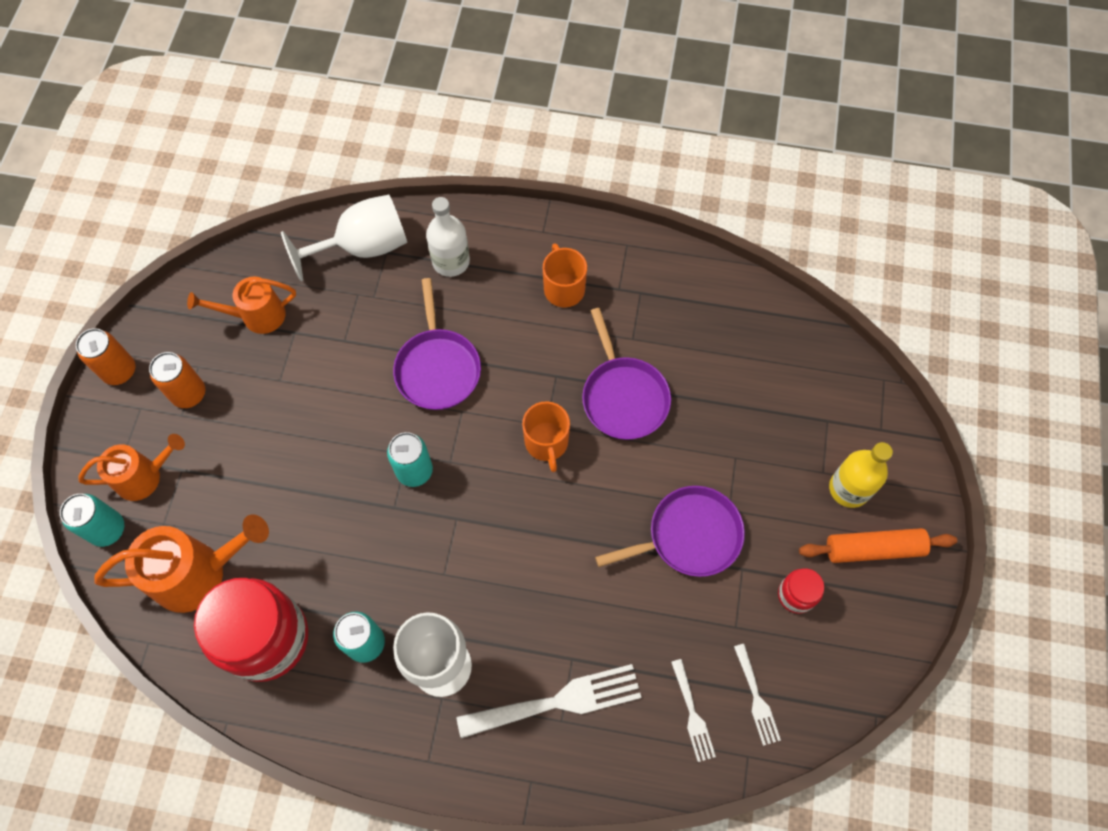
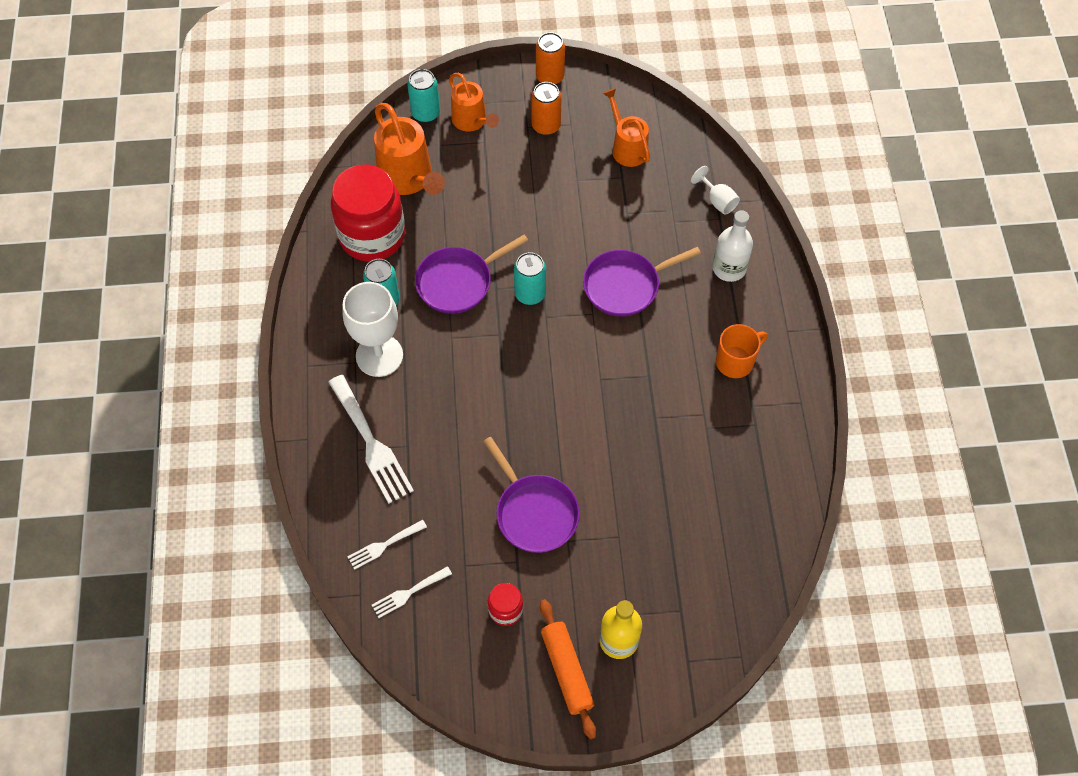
camera: 75 degrees right, 5 degrees down
white goblet [281,195,407,281] -> white goblet [691,166,740,214], size x0.50
orange mug [522,401,570,472] -> none
purple pan [582,308,671,440] -> purple pan moved to [415,235,528,314]

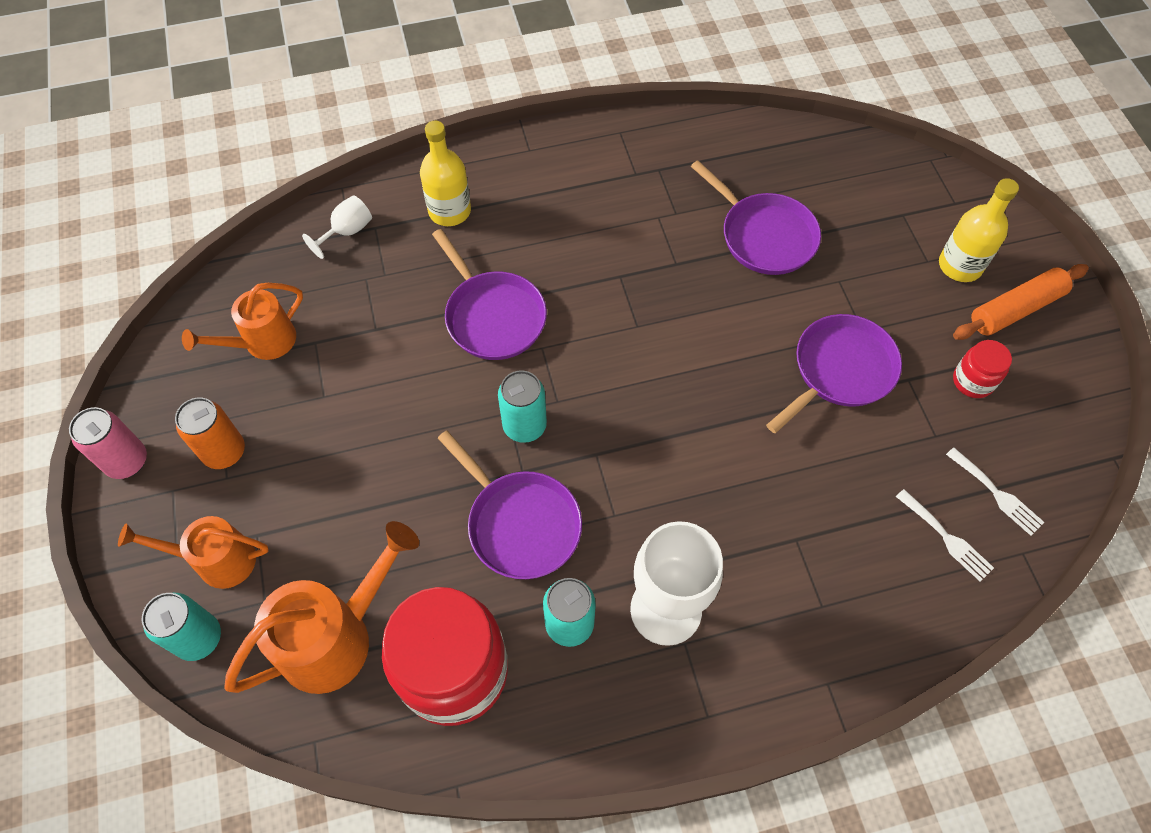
camera: 100 degrees left, 0 degrees up
white fork [328,375,414,504] -> none
orange watering can [449,73,499,132] -> orange watering can turned 135 degrees counterclockwise [118,516,269,589]
orange can [536,32,565,85] -> pink can [69,407,147,479]
white bottle [713,210,753,282] -> yellow bottle [420,121,471,226]
orange mug [716,324,767,378] -> none
none -> purple pan [691,160,821,275]

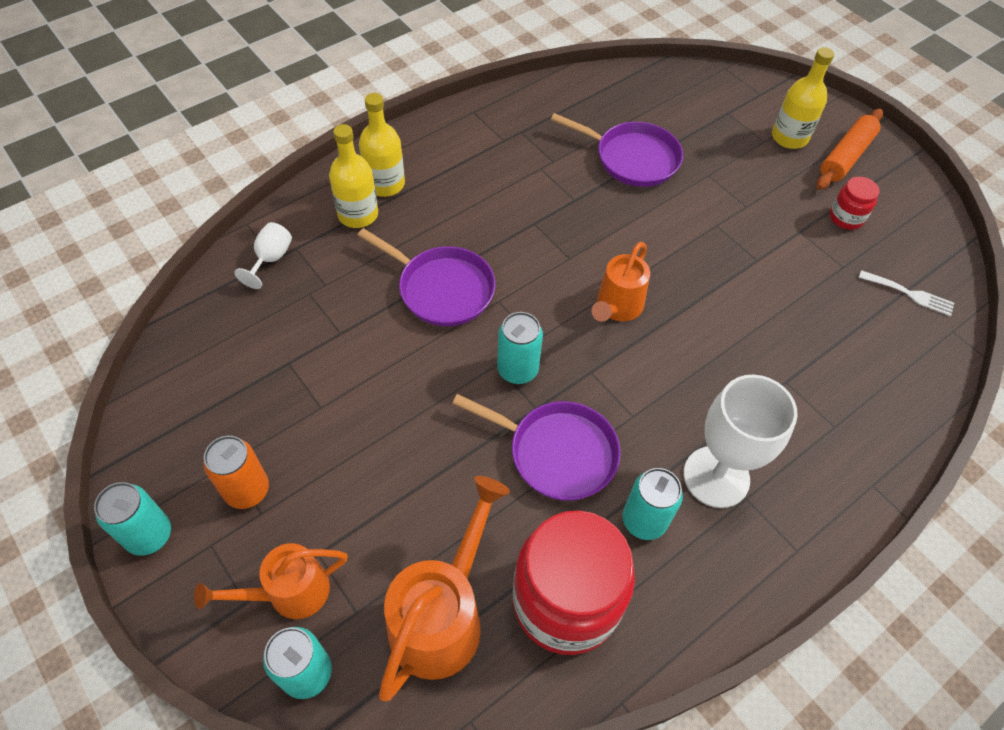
camera: 25 degrees left, 5 degrees down
pink can [69,407,147,479] -> turquoise can [94,482,171,556]
orange watering can [182,283,303,360] -> orange watering can moved to [592,242,650,321]
purple pan [766,314,902,433] -> none
white fork [896,489,994,582] -> none
none -> yellow bottle [359,93,405,197]

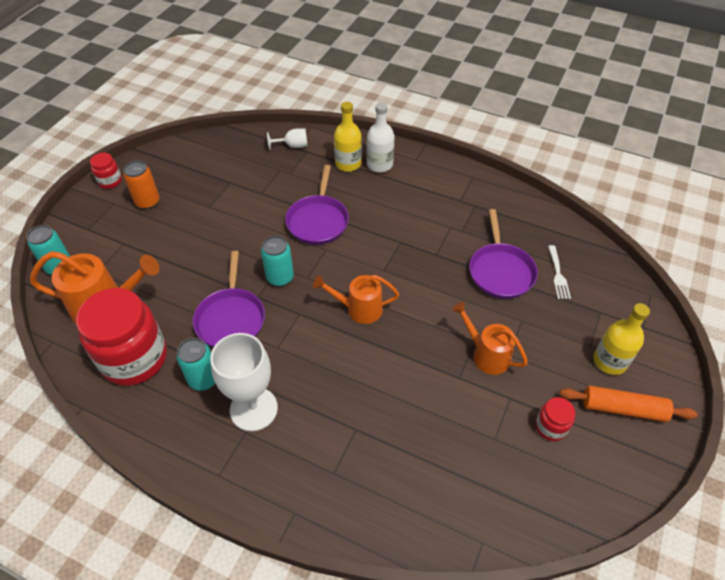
camera: 65 degrees right, 5 degrees down
turquoise can [94,482,171,556] -> red jar [90,153,122,189]
orange watering can [194,543,348,619] -> orange watering can moved to [452,301,528,375]
yellow bottle [359,93,405,197] -> white bottle [367,102,395,172]
white fork [859,270,954,316] -> white fork moved to [548,245,571,299]

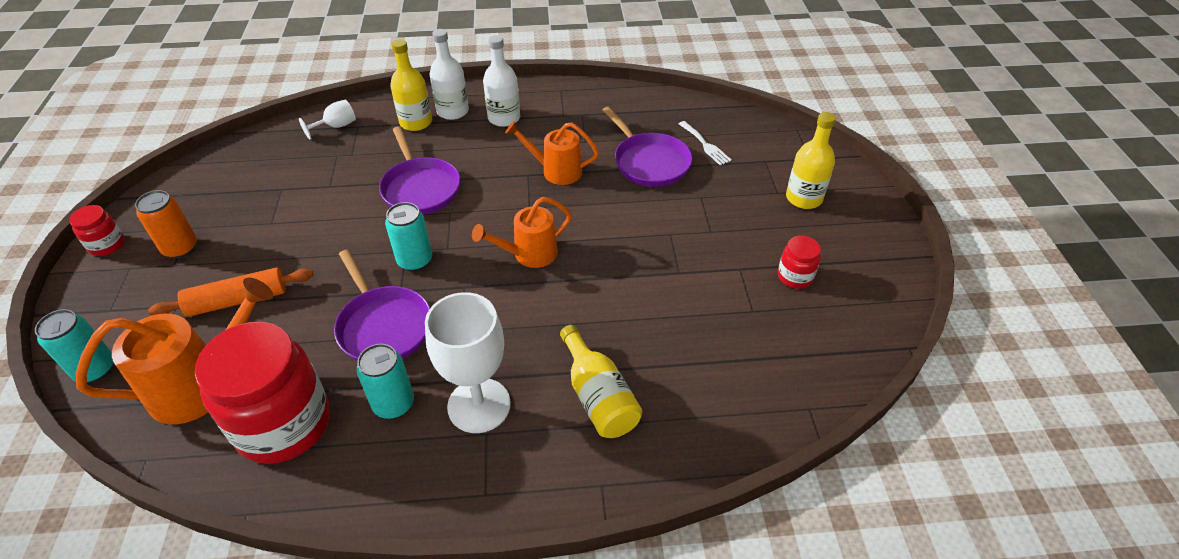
camera: 30 degrees left, 5 degrees down
orange watering can [452,301,528,375] -> orange watering can moved to [505,121,599,185]
orange rolling pin [559,386,698,422] -> orange rolling pin moved to [148,268,313,317]
none -> white bottle [483,35,520,127]
none -> yellow bottle [560,325,642,438]

